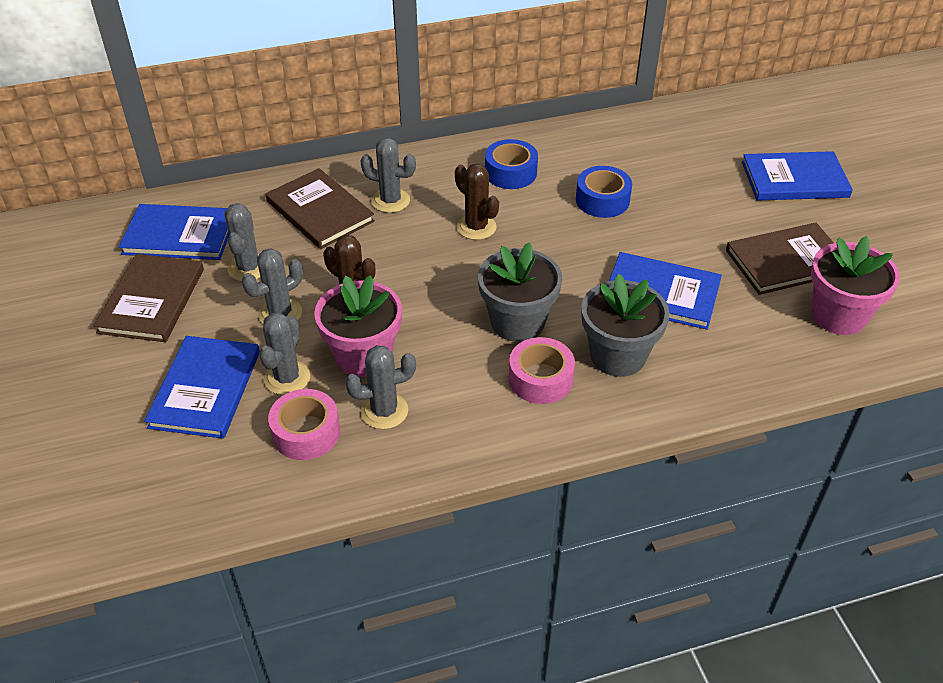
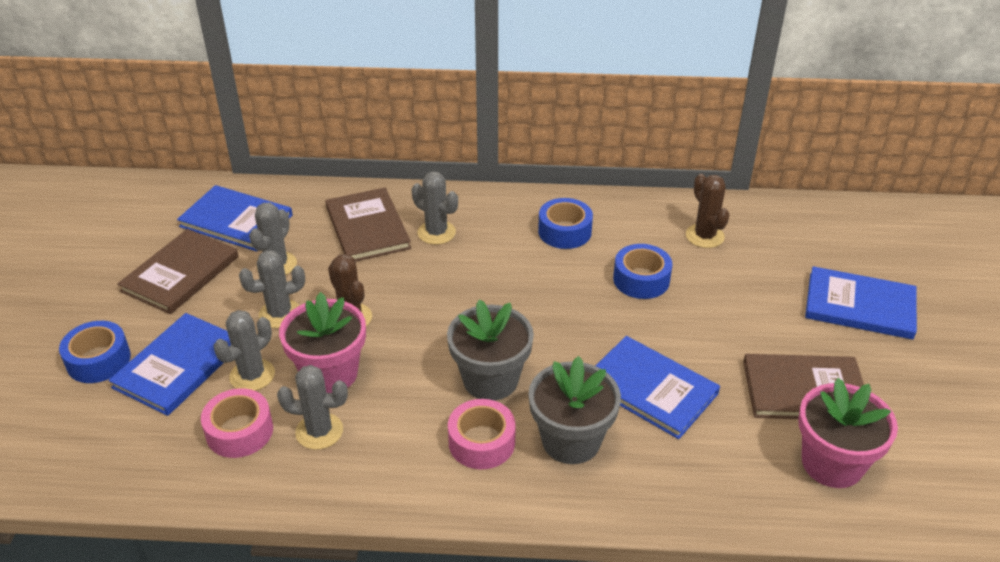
camera: 20 degrees right, 5 degrees down
brown cactus [455,163,499,240] -> brown cactus moved to [686,174,729,248]
none -> blue tape [59,321,131,383]

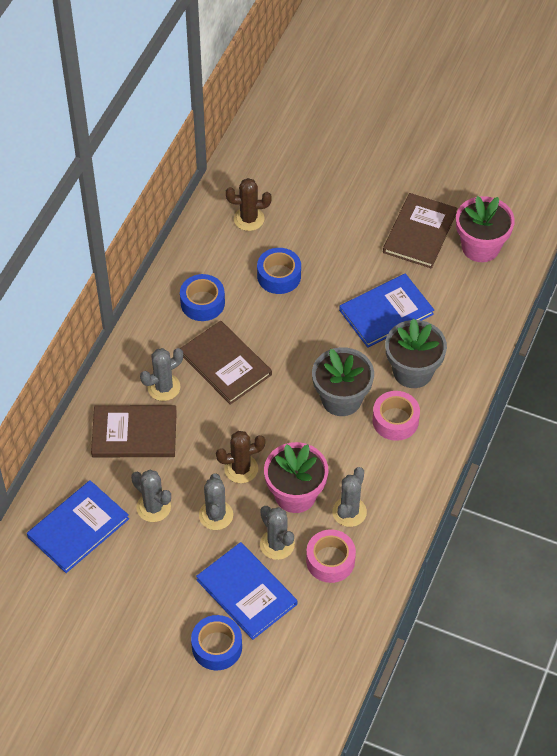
camera: 70 degrees left, 15 degrees up
brown book [117,229,238,314] -> brown book moved to [180,321,272,405]
blue book [805,266,917,340] -> none

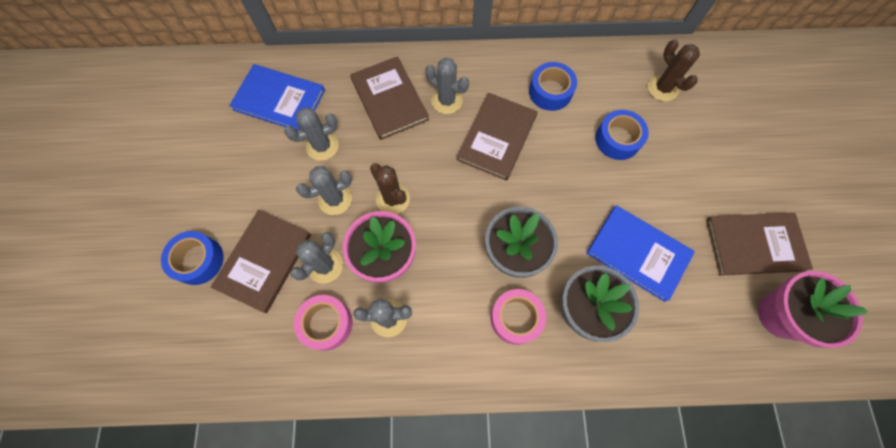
camera: 65 degrees right, 15 degrees up
grey cactus [131,470,171,522] -> grey cactus turned 45 degrees clockwise [284,108,339,161]
blue book [196,542,297,640] -> brown book [211,210,311,313]

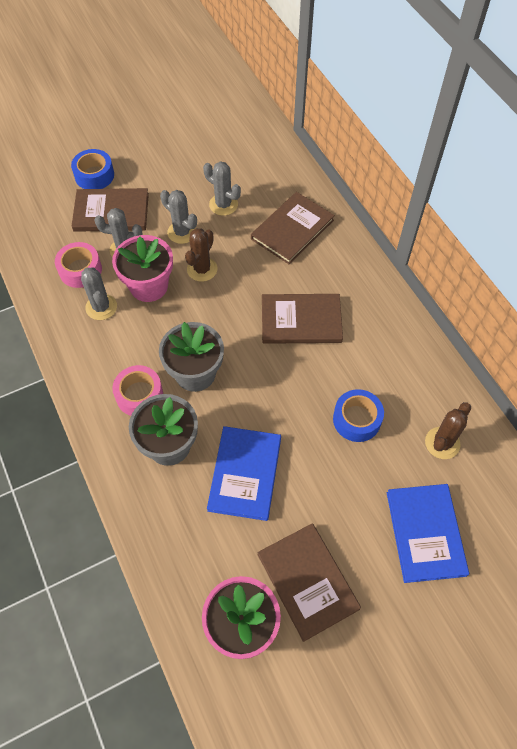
camera: 65 degrees right, 10 degrees down
blue book [229,64,325,131] -> blue book moved to [387,484,469,583]
grey cactus [425,58,469,114] -> none
blue tape [529,62,577,111] -> none

